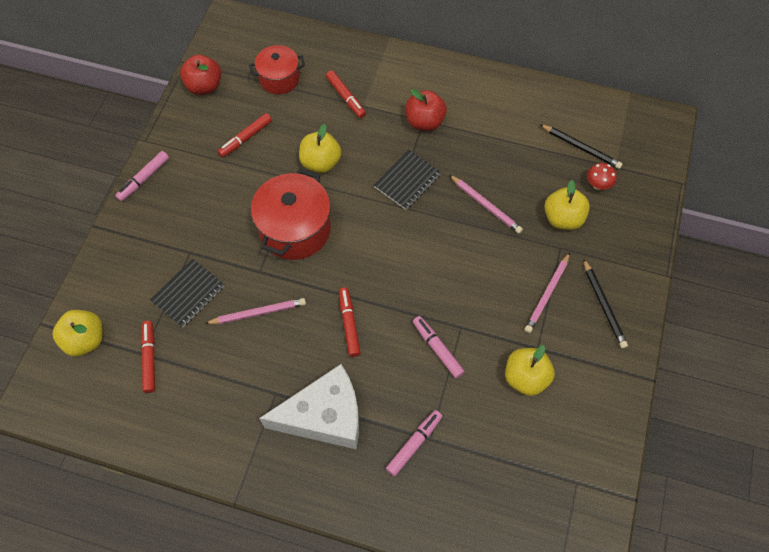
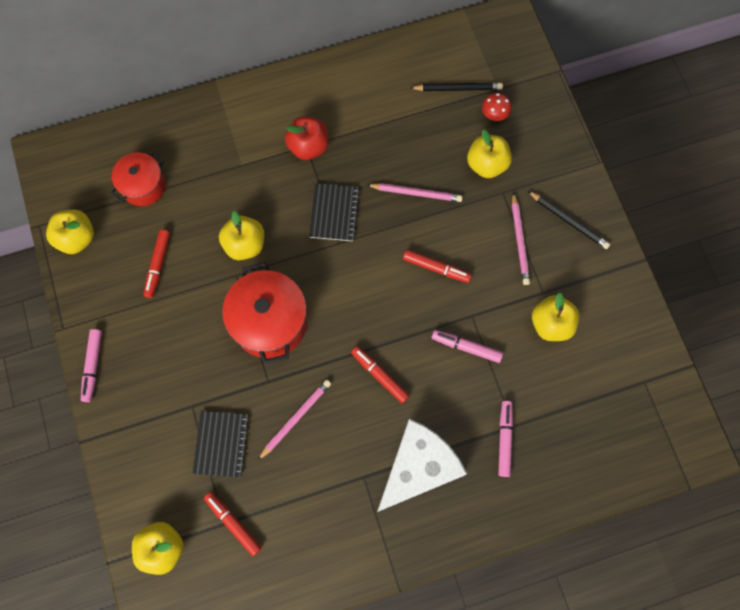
camera: 35 degrees left, 10 degrees up
red apple [180,55,221,95] -> yellow apple [46,210,94,254]
red marker [326,70,366,118] -> red marker moved to [403,249,472,283]

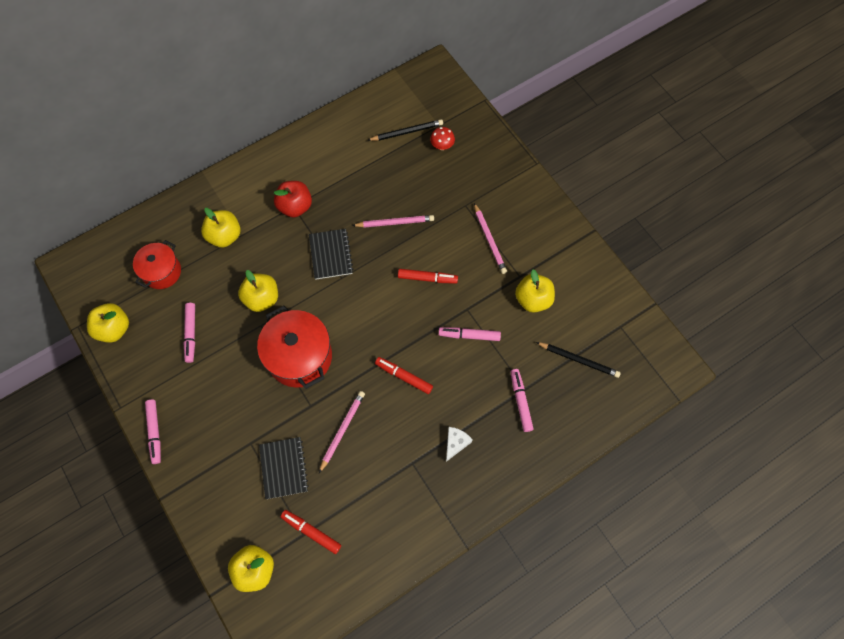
camera: 15 degrees left, 5 degrees down
red marker [143,230,170,298] -> pink marker [184,303,195,363]
white cheese [377,419,467,512] -> white cheese [446,427,473,462], size x0.41
yellow apple [467,130,512,178] -> yellow apple moved to [201,208,241,248]
black pencil [528,191,610,249] -> black pencil moved to [536,342,621,378]

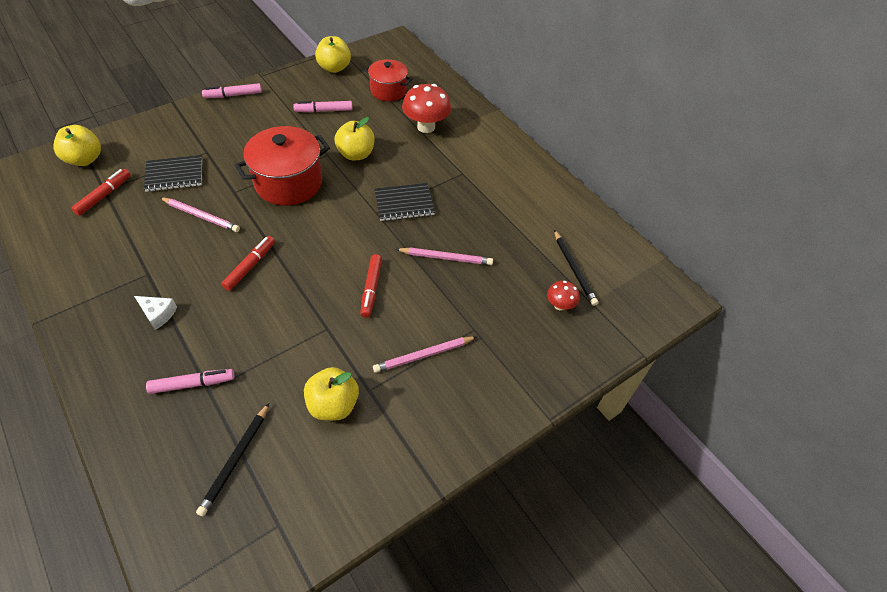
camera: 85 degrees right, 15 degrees down
yellow apple [201,208,241,248] -> red mushroom [402,84,451,133]
red apple [274,181,312,218] -> none
pink pencil [352,215,434,228] -> pink pencil turned 75 degrees counterclockwise [395,247,493,265]
pink marker [439,327,501,341] -> none

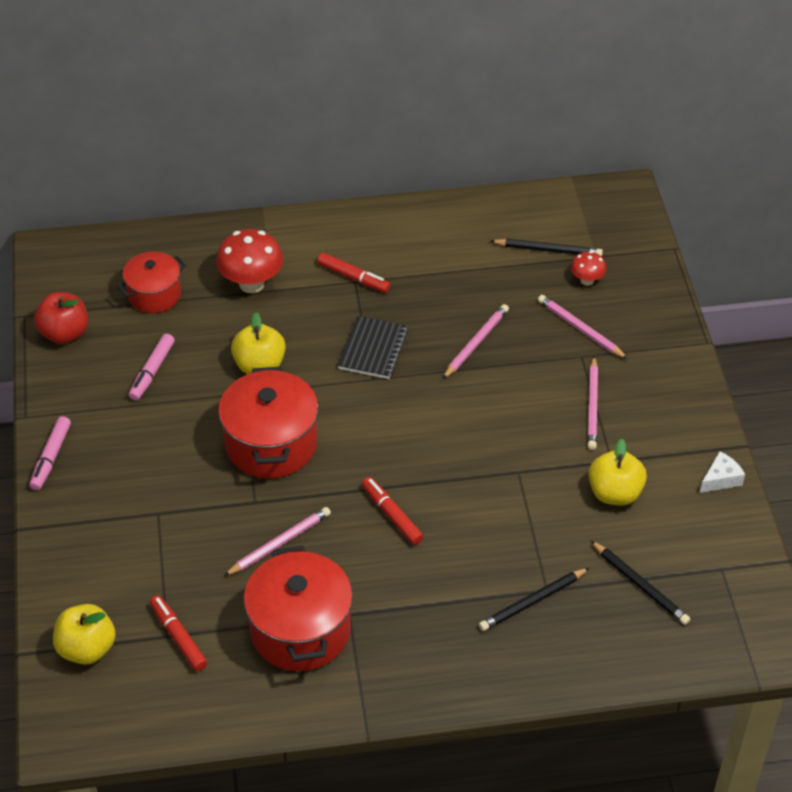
camera: 60 degrees left, 5 degrees down
white cheese [134,296,177,330] -> white cheese moved to [700,452,745,493]
black notebook [144,155,202,192] -> none
pink marker [146,369,234,394] -> black pencil [479,568,589,631]
yellow apple [315,36,351,73] -> red apple [34,292,88,344]
red marker [360,254,382,318] -> red marker moved to [317,253,391,293]
none -> red pot [244,545,353,671]
none -> pink pencil [538,295,628,359]

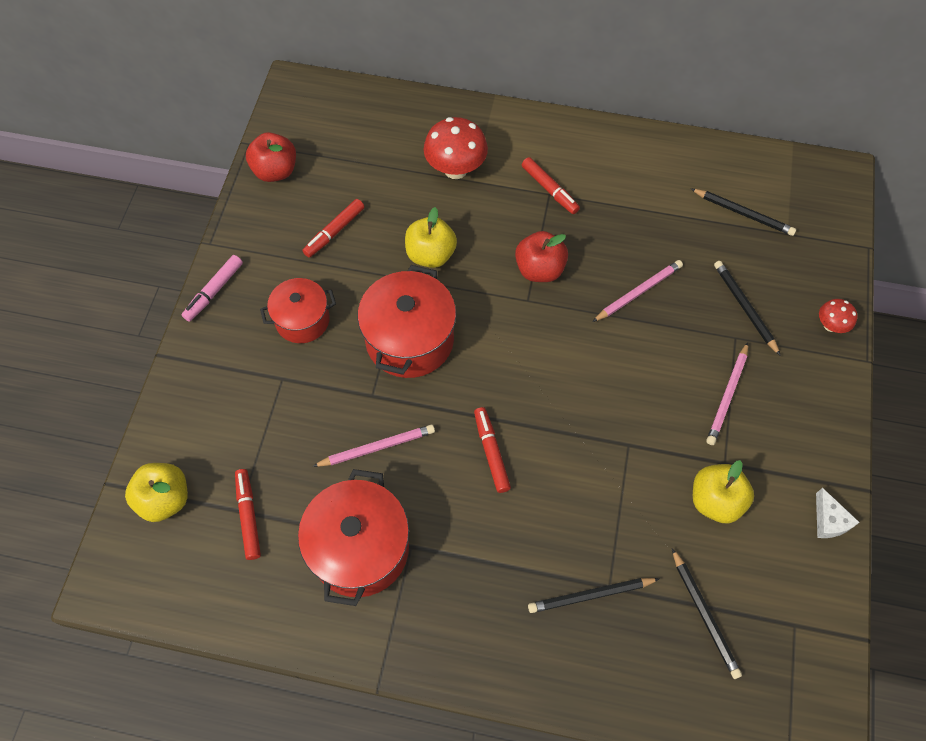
camera: 20 degrees right, 15 degrees up
red pot [117,252,186,313] -> red pot moved to [260,278,336,343]
pink marker [129,334,175,401] -> red marker [302,199,364,257]
black notebook [337,316,408,379] -> red apple [515,231,568,282]
pink pencil [538,295,628,359] -> black pencil [714,261,781,356]
red mushroom [571,251,606,286] -> red mushroom moved to [819,299,857,333]
white cheese [700,452,745,493] -> white cheese turned 90 degrees clockwise [816,488,859,538]

